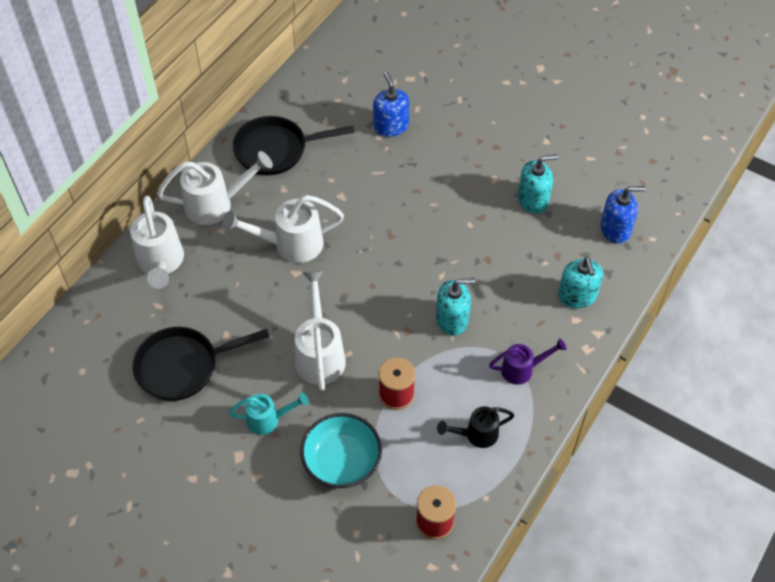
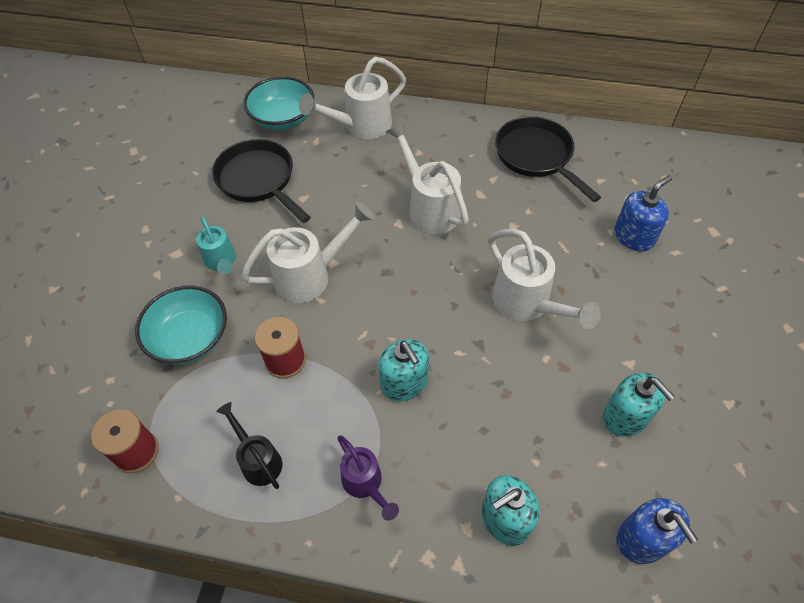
camera: 70 degrees right, 0 degrees up
white watering can [157,151,273,225] -> white watering can moved to [489,229,601,329]
none -> turquoise bowl [243,76,314,130]

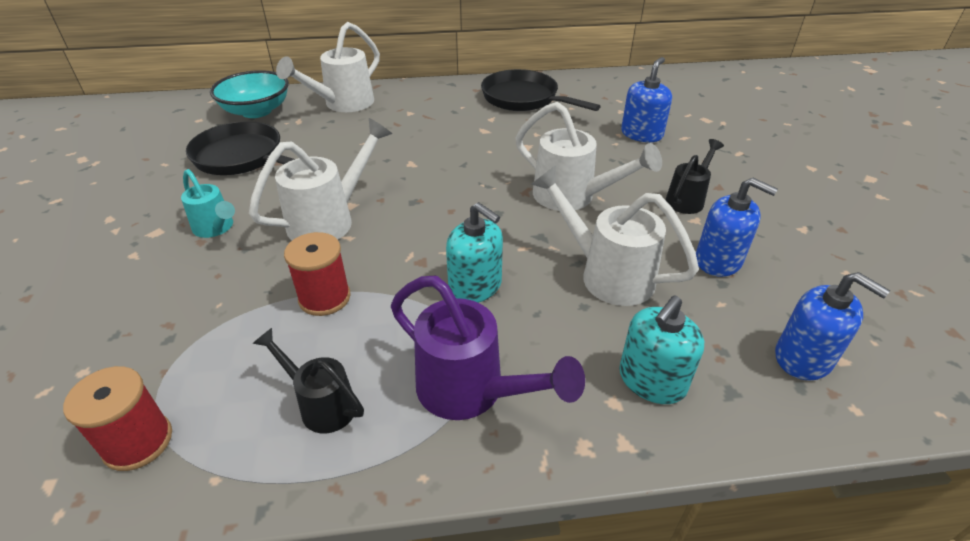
camera: 20 degrees left, 15 degrees down
turquoise bowl [135,285,227,364] -> none
purple watering can [338,436,399,521] -> purple watering can [391,276,585,420], size x1.64
white watering can [386,122,469,234] -> white watering can moved to [531,165,699,306]
turquoise soap dispenser [603,373,675,437] -> blue soap dispenser [696,178,778,277]
none -> black watering can [666,139,724,214]

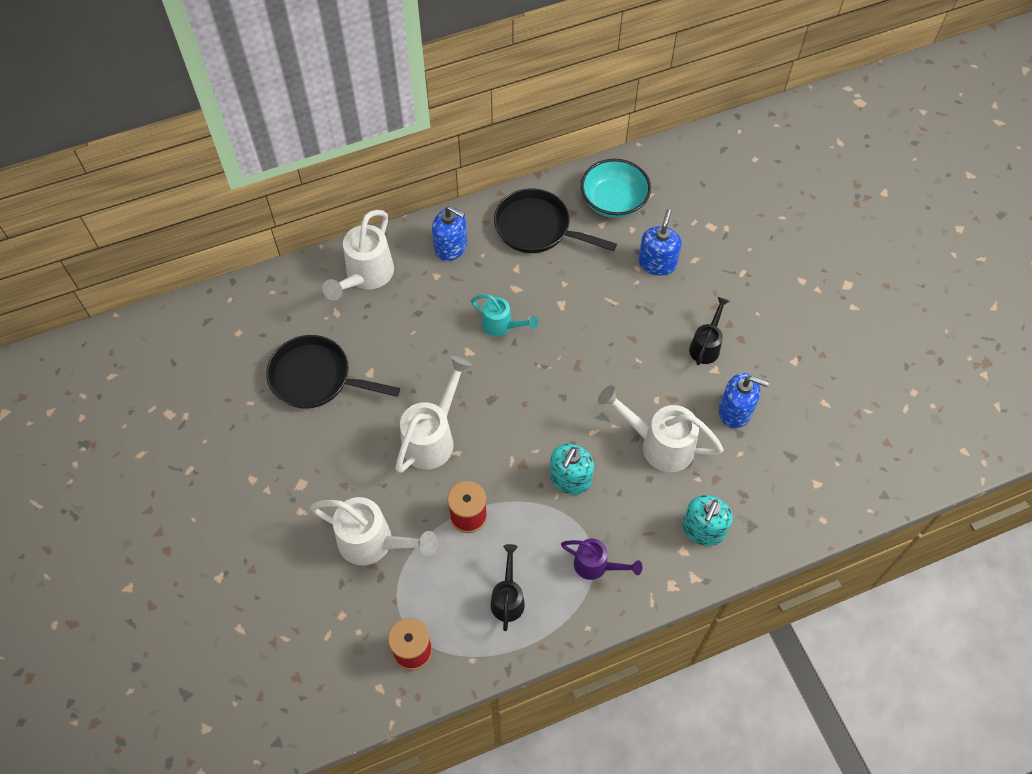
camera: 15 degrees left, 20 degrees up
turquoise watering can [181,169,235,238] -> turquoise watering can moved to [471,294,538,337]
turquoise bowl [210,70,289,118] -> turquoise bowl moved to [581,159,651,218]
black watering can [253,328,364,434] -> black watering can turned 75 degrees clockwise [491,544,525,631]
purple watering can [391,276,585,420] -> purple watering can [561,538,642,580], size x0.61
turquoise soap dispenser [446,202,503,303] -> turquoise soap dispenser turned 90 degrees clockwise [550,444,594,495]
white watering can [515,102,662,211] -> white watering can moved to [310,497,438,565]
blue soap dispenser [775,272,890,381] -> blue soap dispenser moved to [432,206,467,261]

